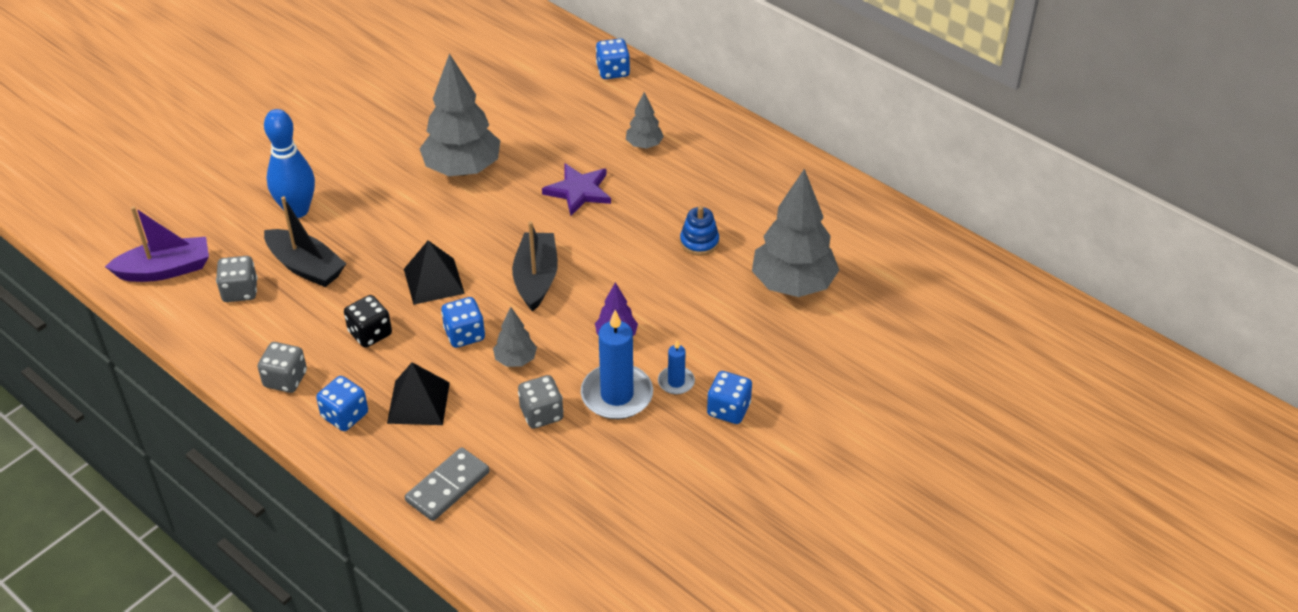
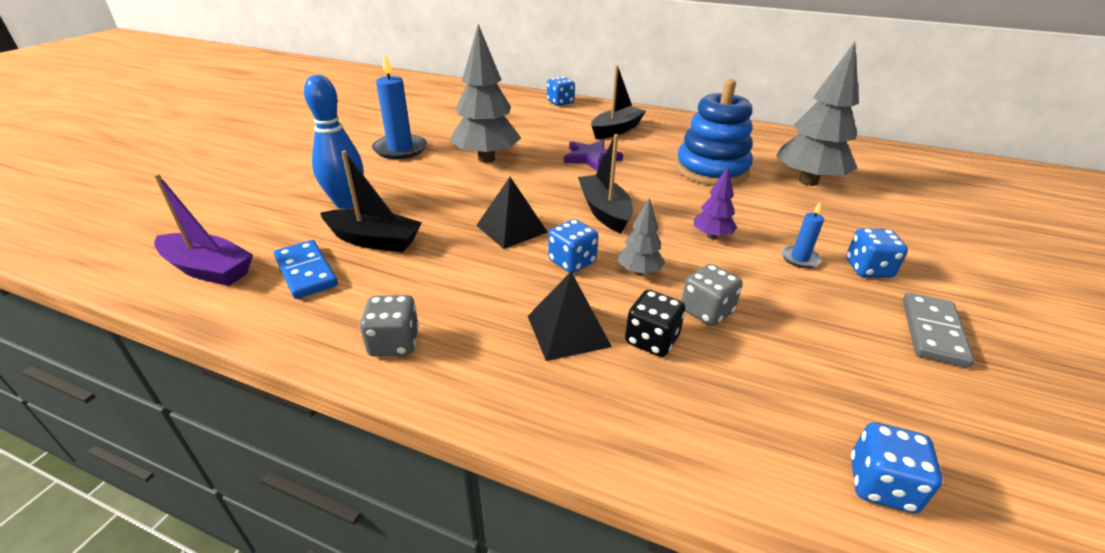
camera: 20 degrees left, 10 degrees down
purple boat [105,206,209,282] -> purple boat turned 60 degrees clockwise [154,174,253,286]
grey dice [216,256,257,302] -> blue domino [274,240,338,299]
blue dice [316,376,368,431] -> blue dice moved to [851,422,943,513]
black dice [344,295,392,348] -> black dice moved to [625,290,685,357]
grey domino [405,447,490,521] -> grey domino moved to [903,293,975,368]
blue candle [581,310,653,419] -> blue candle moved to [372,54,427,159]
grey tree [626,92,664,149] -> black boat [591,65,646,139]
blue stacking toy [680,206,719,256] -> blue stacking toy [676,79,753,186], size x2.17

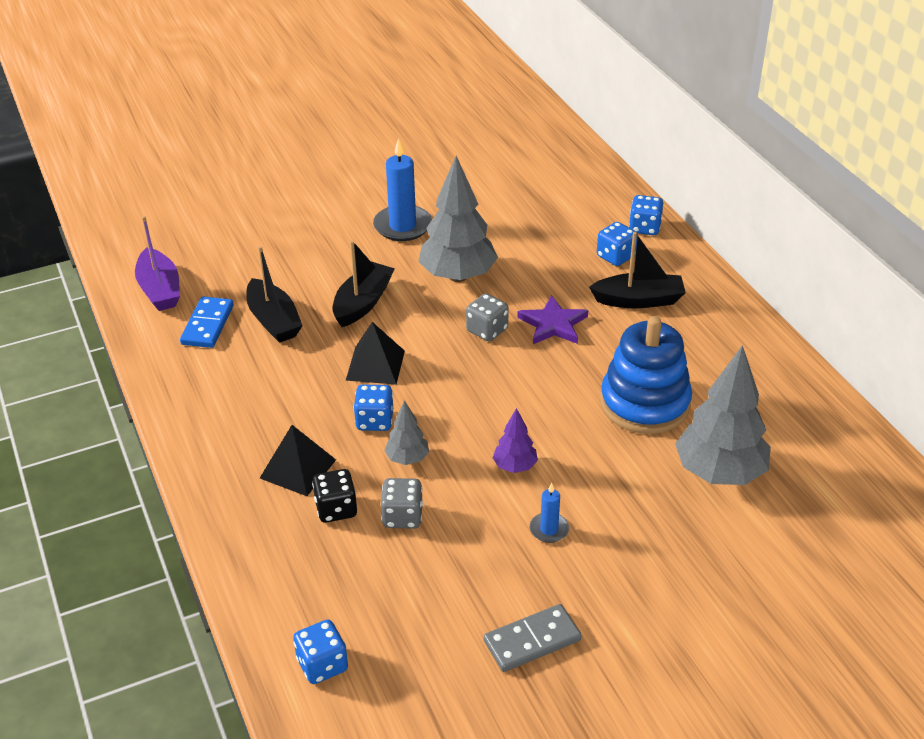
camera: 45 degrees right, 5 degrees up
blue bowling pin [304,75,363,209] -> none
grey dice [360,295,419,356] -> grey dice moved to [466,293,509,341]
black boat [578,134,633,234] -> black boat moved to [332,240,395,327]
blue dice [846,228,908,278] -> blue dice moved to [597,222,638,266]

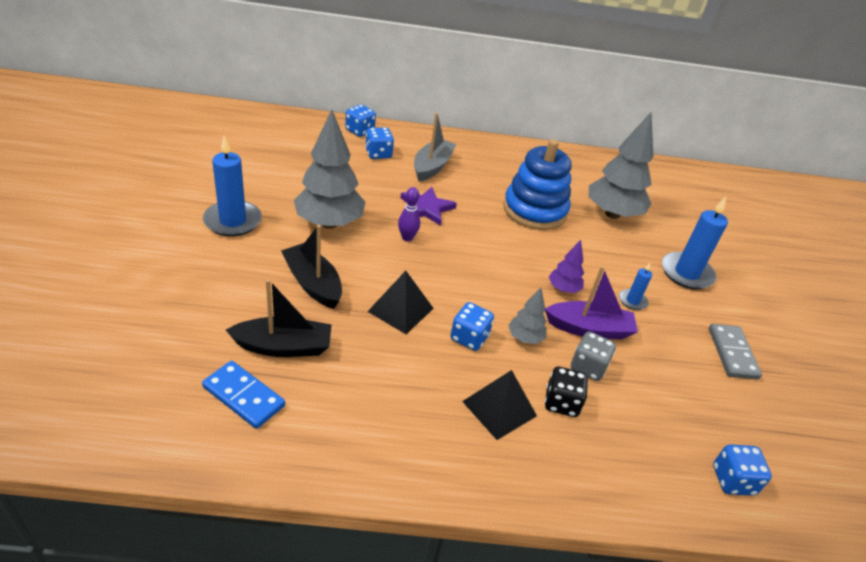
camera: 70 degrees left, 0 degrees up
purple boat [135,216,180,311] -> purple boat moved to [545,266,638,340]
grey dice [466,293,509,341] -> purple bowling pin [398,187,420,242]
black boat [589,232,686,308] -> grey boat [414,113,456,182]
none -> blue candle [662,197,728,290]

